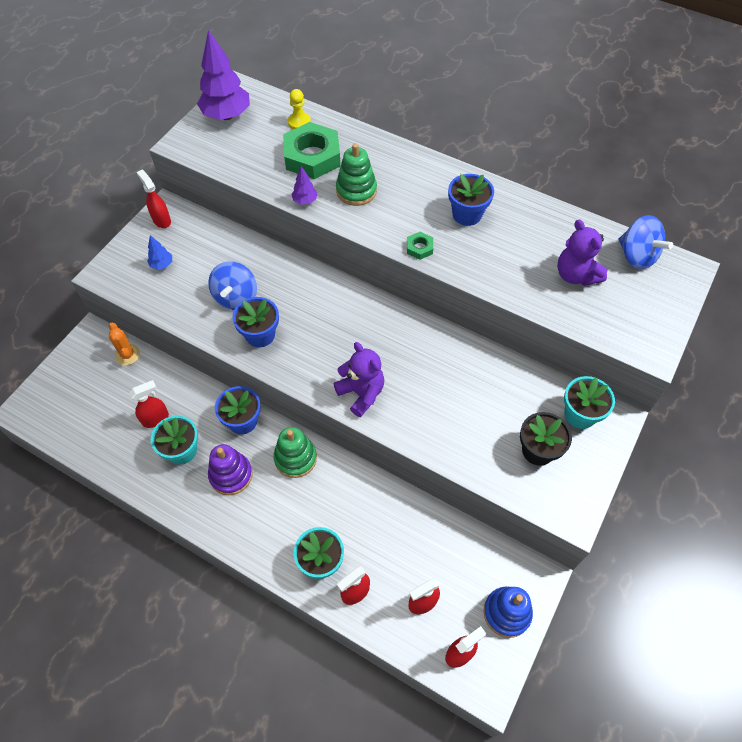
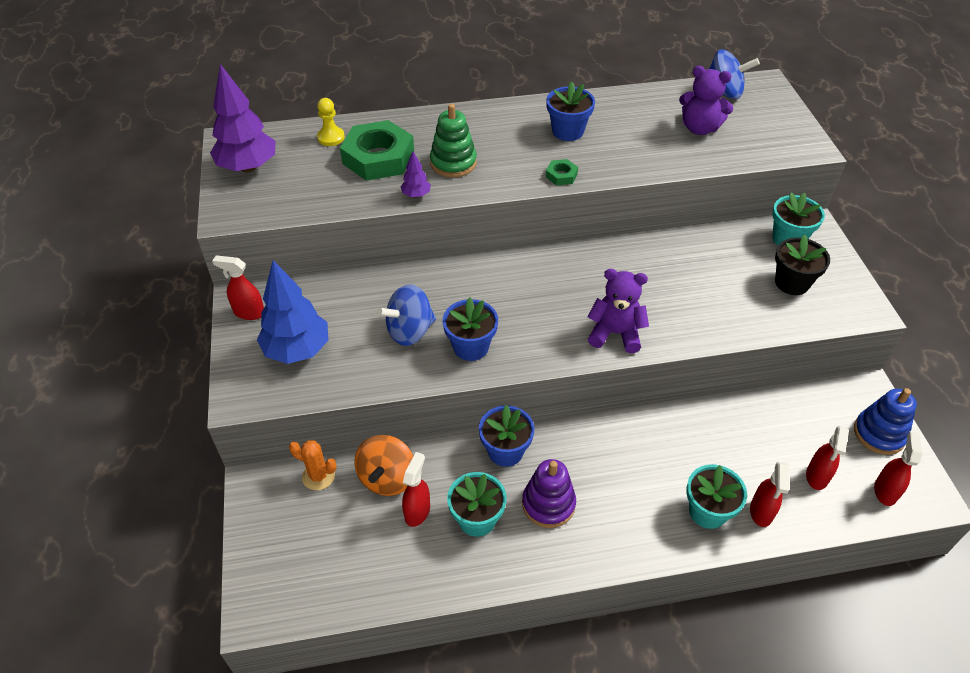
camera: 40 degrees left, 10 degrees down
blue tree [147,235,172,270] -> blue tree [257,260,328,364], size x2.18
blue spinning top [208,261,257,310] -> blue spinning top turned 90 degrees clockwise [377,284,436,346]
green stacking toy [274,427,317,478] -> none
none -> orange spinning top [355,435,413,496]

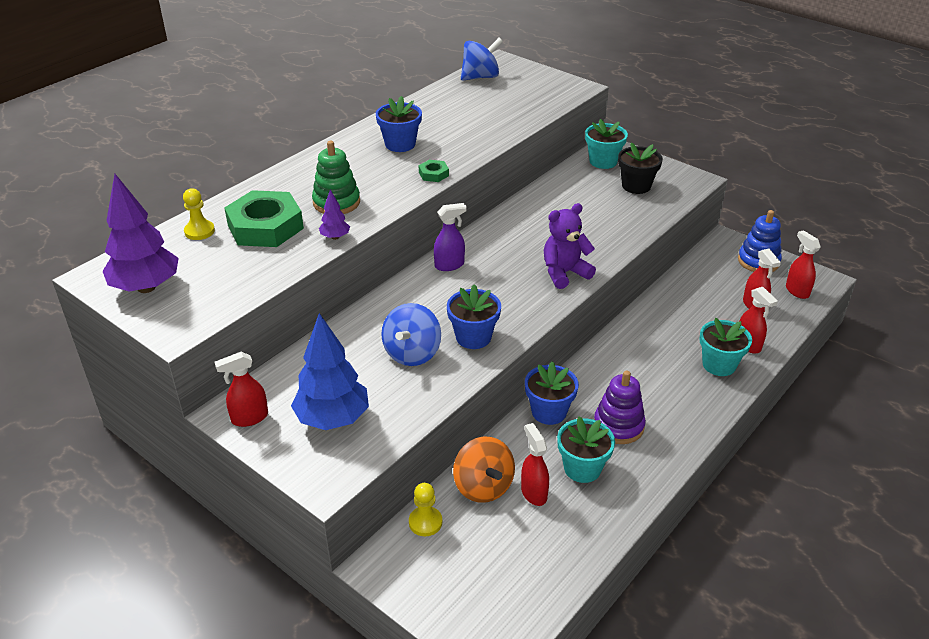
camera: 40 degrees left, 10 degrees down
orange cactus [289,440,337,490] -> yellow pawn [409,483,442,536]
purple teddy bear [679,66,733,135] -> none
none -> purple spray bottle [434,203,467,271]

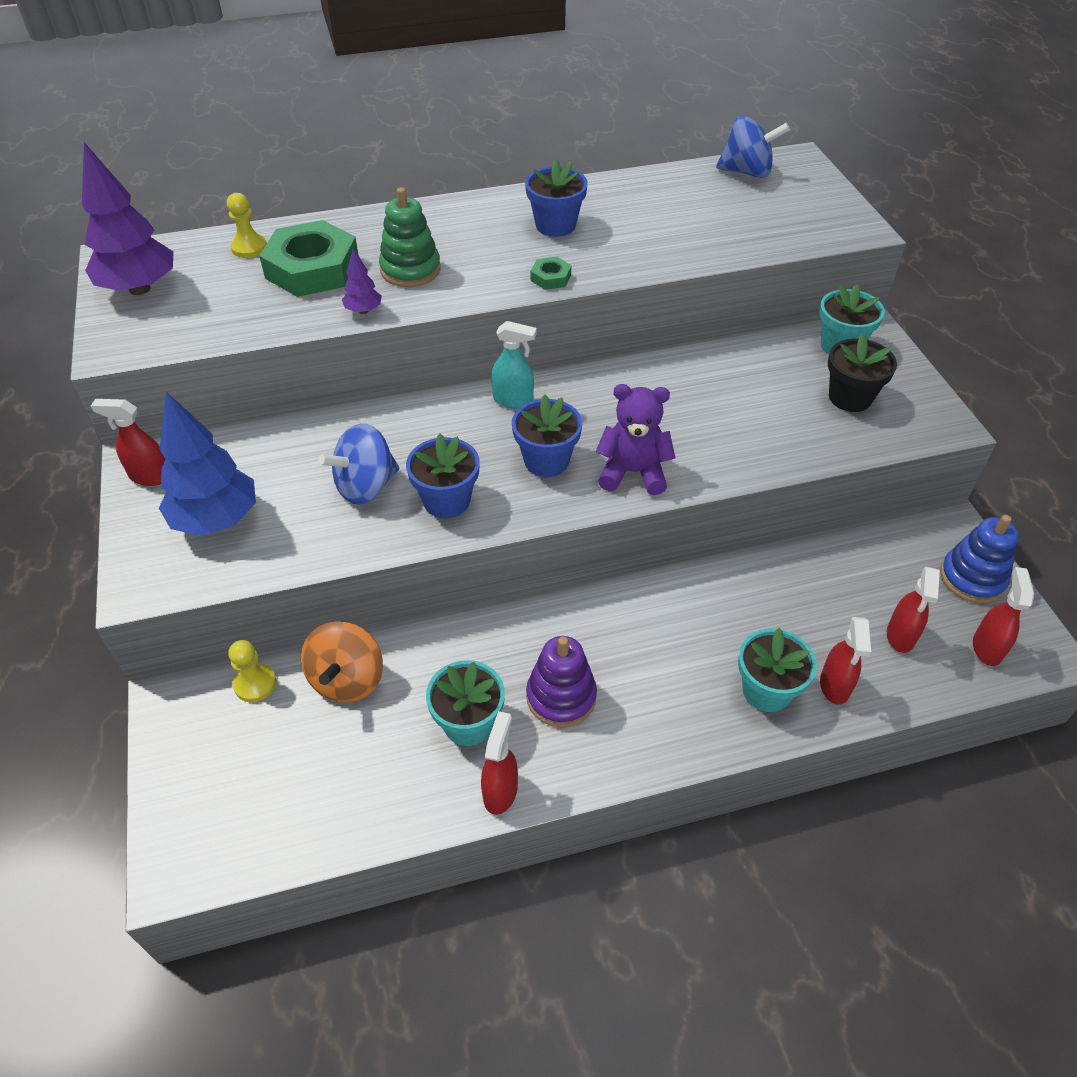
camera: 35 degrees right, 10 degrees up
purple spray bottle [434,203,467,271] -> turquoise spray bottle [491,321,537,408]
red spray bottle [521,423,549,506] -> red spray bottle moved to [481,711,518,815]
blue flower pot [525,361,579,425] -> blue flower pot moved to [512,394,582,477]

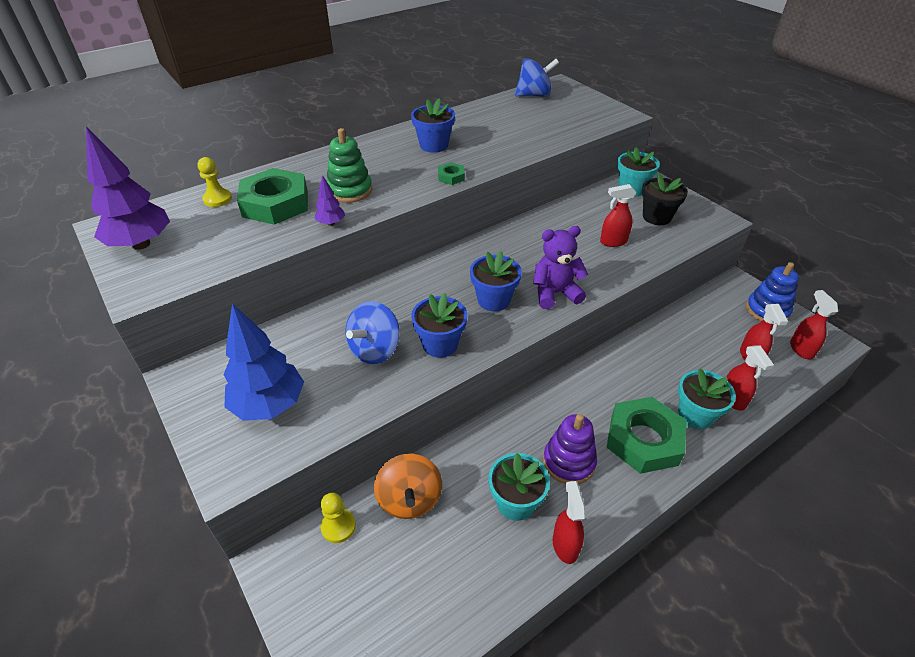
camera: 20 degrees left, 5 degrees down
red spray bottle [91,399,165,486] -> red spray bottle moved to [600,184,636,247]
turquoise spray bottle [491,321,537,408] -> none
none -> green nut [607,397,687,474]

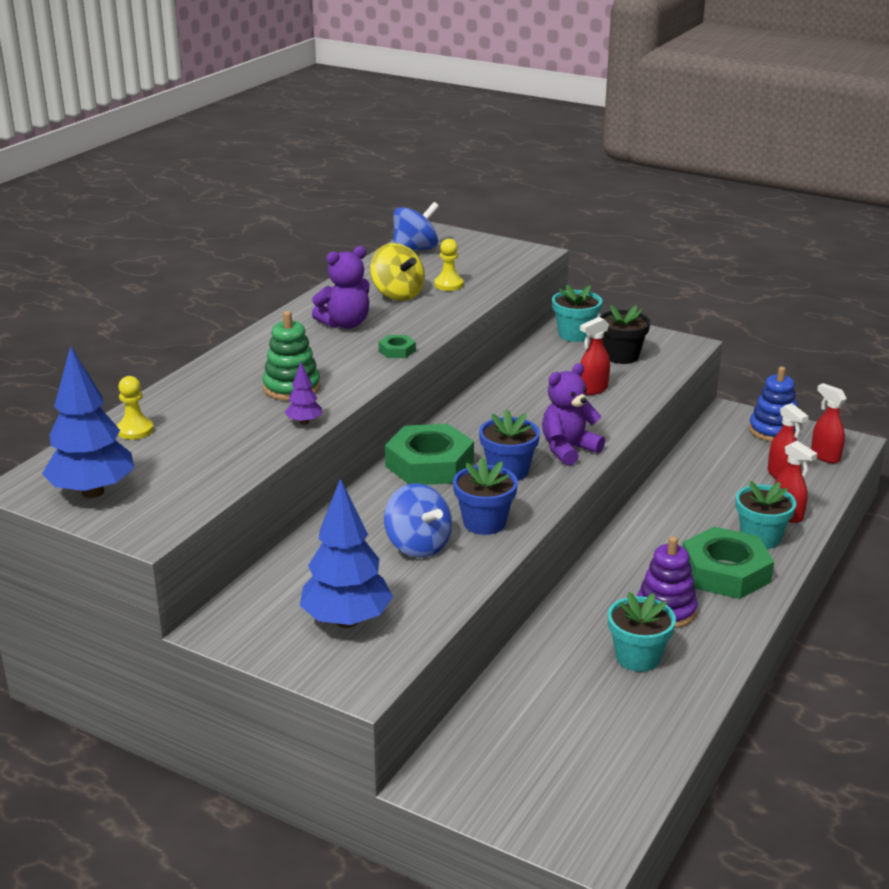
camera: 25 degrees left, 15 degrees down
purple tree [86,127,170,250] -> blue tree [42,346,135,498]
green nut [237,168,308,225] -> green nut moved to [385,424,474,485]
yellow pawn [321,493,356,543] -> yellow pawn moved to [434,239,464,291]
blue spinning top [345,301,400,364] -> blue spinning top turned 45 degrees counterclockwise [384,483,452,558]
orange spinning top [374,454,442,519] -> none
blue flower pot [411,99,455,153] -> purple teddy bear [312,246,370,329]
red spray bottle [553,481,586,564] -> none
none -> yellow spinning top [370,243,425,301]

